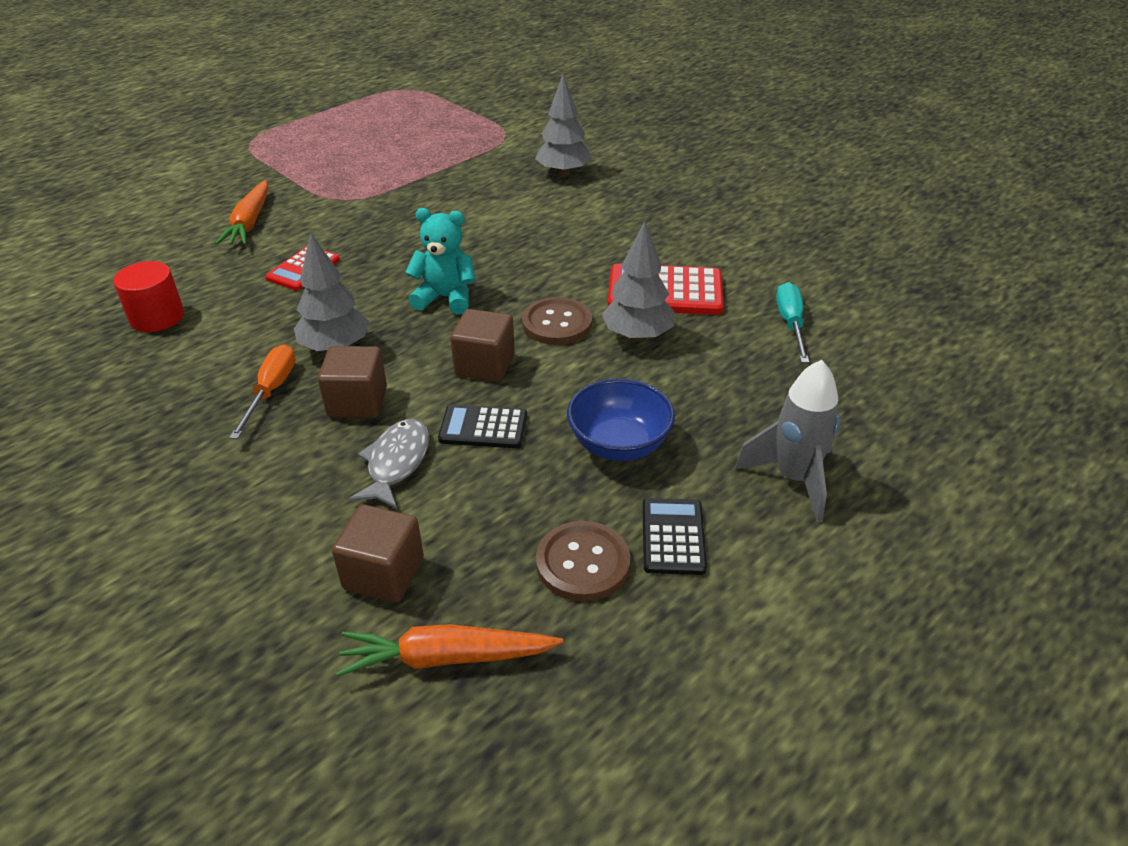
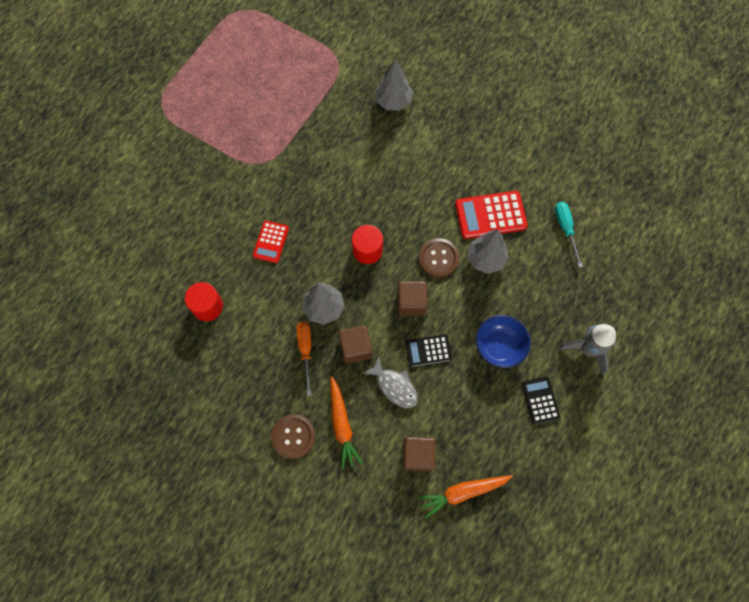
camera: 15 degrees left, 30 degrees up
orange carrot [215,180,268,245] -> orange carrot moved to [330,376,363,470]
grey fish [349,419,430,509] -> grey fish turned 135 degrees clockwise [363,356,418,408]
turquoise teddy bear [405,208,475,314] -> red cylinder [352,225,383,264]
brown button [536,521,630,601] -> brown button moved to [271,414,315,459]

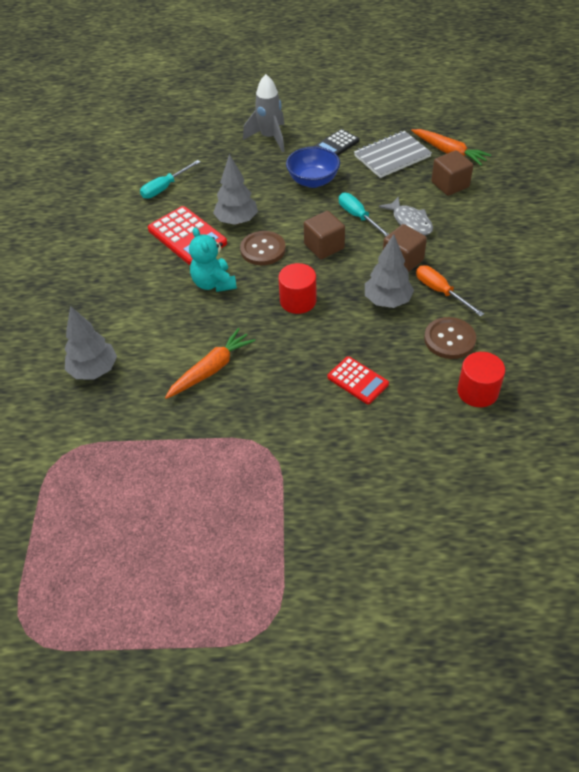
camera: 120 degrees left, 20 degrees down
red calculator [253,221,289,263] -> red calculator turned 60 degrees clockwise [327,356,389,404]
brown button [271,414,315,459] -> brown button moved to [424,317,476,359]
orange screwdriver [297,322,312,396] -> orange screwdriver turned 90 degrees clockwise [416,265,484,317]
orange carrot [330,376,363,470] -> orange carrot moved to [165,328,255,399]
grey fish [363,356,418,408] -> grey fish turned 135 degrees clockwise [379,197,433,235]
black calculator [405,334,452,368] -> turquoise screwdriver [339,193,389,236]
none -> turquoise teddy bear [189,227,237,292]
none -> grey notebook [354,131,432,178]

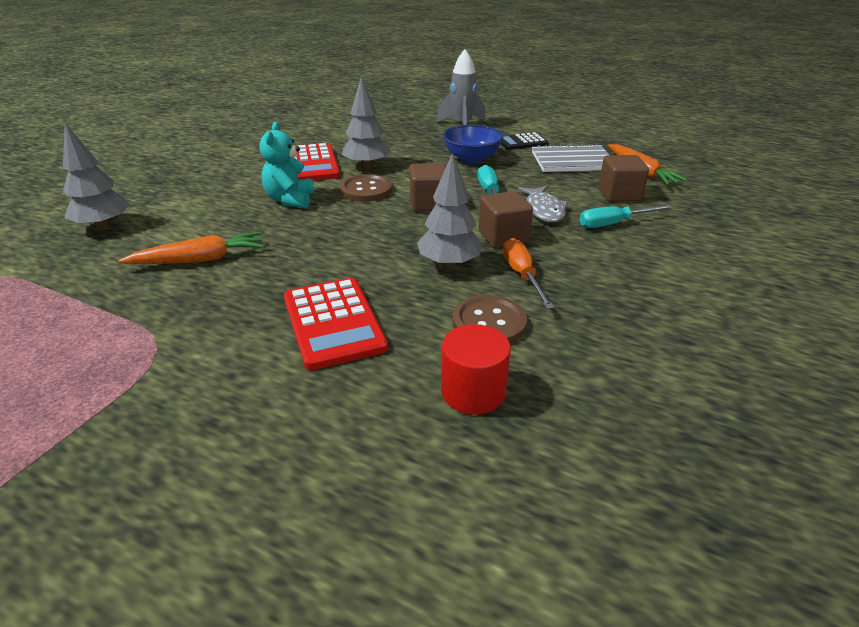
camera: 25 degrees right, 15 degrees down
turquoise screwdriver [140,160,200,199] -> turquoise screwdriver moved to [579,205,672,228]
red cylinder [278,263,317,314] -> none
red calculator [327,356,389,404] -> red calculator [284,278,388,370], size x1.63

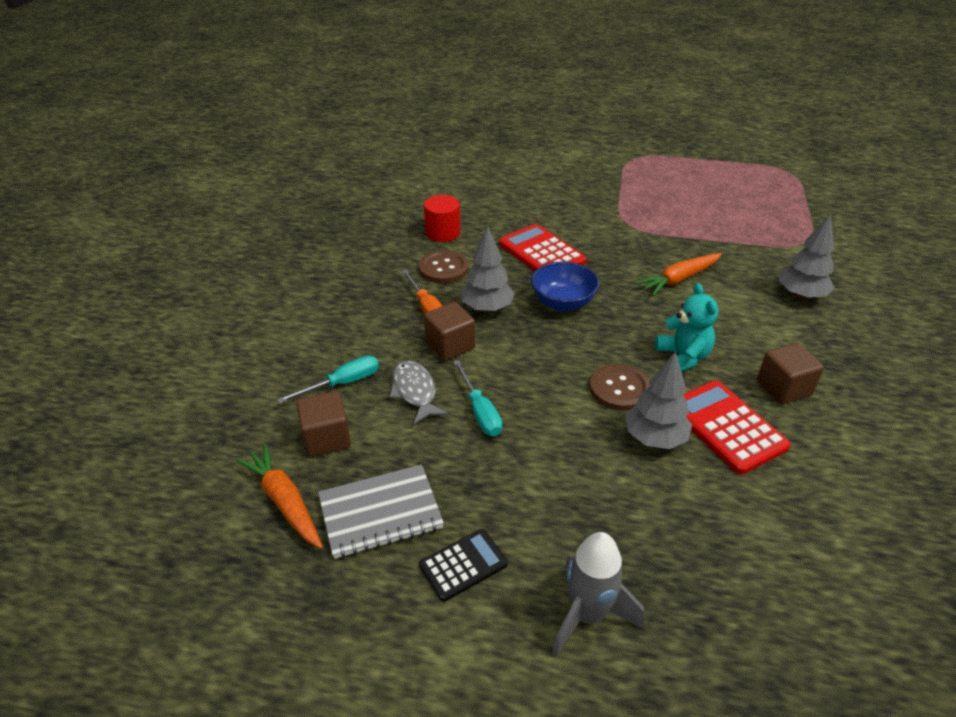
camera: 165 degrees right, 5 degrees up
brown cube [409,163,446,212] -> brown cube moved to [757,343,824,404]
blue bowl [443,125,503,164] -> blue bowl moved to [531,261,599,311]

